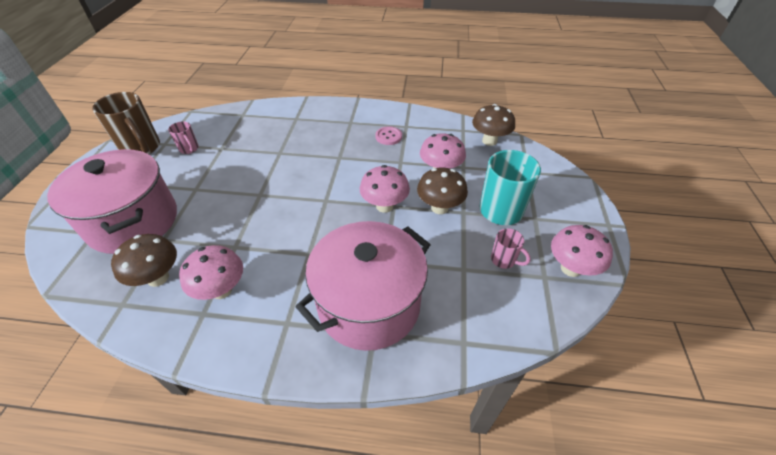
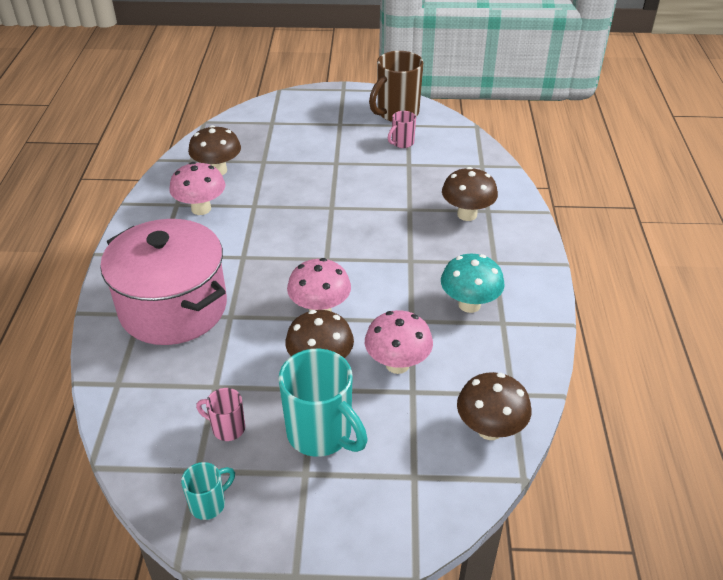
camera: 85 degrees right, 5 degrees down
pink pot [47,149,177,254] -> none
pink button [375,126,402,145] -> turquoise mushroom [441,254,505,313]
pink mug [491,228,531,269] -> pink mug turned 75 degrees clockwise [196,388,245,441]
pink mushroom [551,225,613,277] -> turquoise mug [181,462,235,520]
none -> brown mushroom [442,167,498,221]

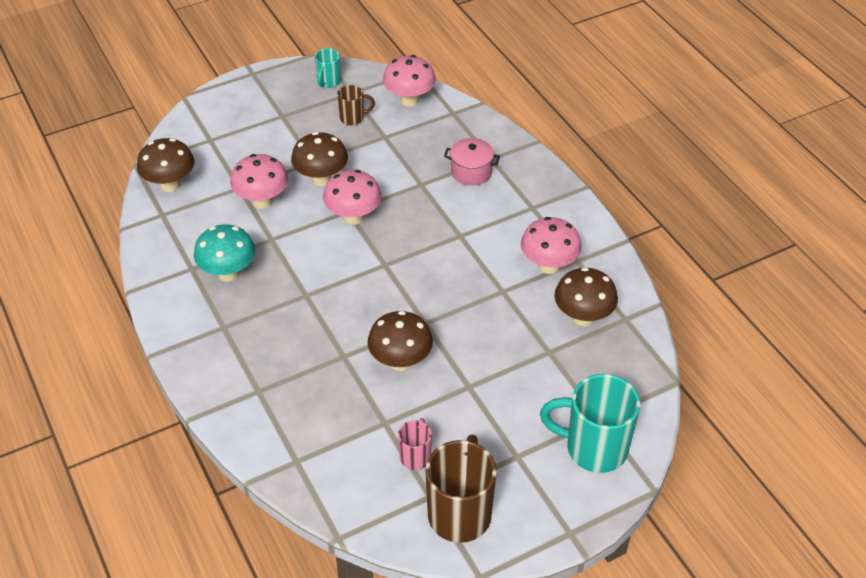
camera: 150 degrees right, 5 degrees up
pink pot [100,219,227,345] -> pink pot [444,138,500,186], size x0.43
pink mug [196,388,245,441] -> brown mug [337,85,375,125]
turquoise mug [279,349,367,457] -> turquoise mug moved to [540,374,640,473]
brown mushroom [442,167,498,221] -> brown mushroom moved to [367,311,433,371]
none -> pink mushroom [383,55,436,107]

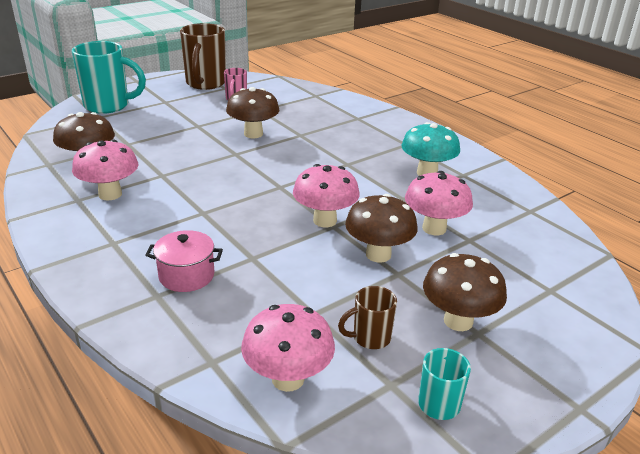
camera: 170 degrees right, 15 degrees down
brown mushroom [137,138,194,192] -> brown mushroom moved to [423,253,507,331]

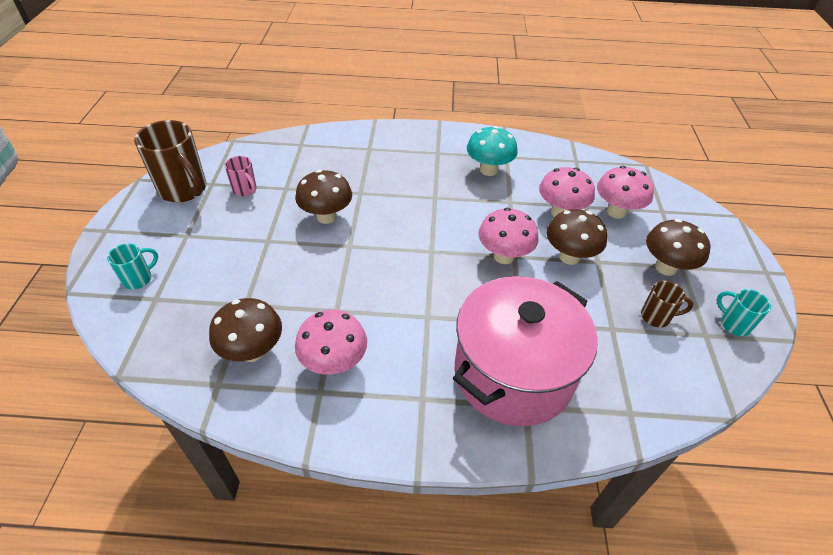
camera: 50 degrees left, 15 degrees up
turquoise mug [72,41,146,114] -> turquoise mug [107,243,158,289], size x0.51
pink pot [145,230,223,292] -> pink pot [453,276,598,427], size x2.33
pink mushroom [241,304,335,392] -> pink mushroom moved to [597,166,654,219]
brown mug [338,286,397,349] -> brown mug turned 105 degrees counterclockwise [641,281,693,327]

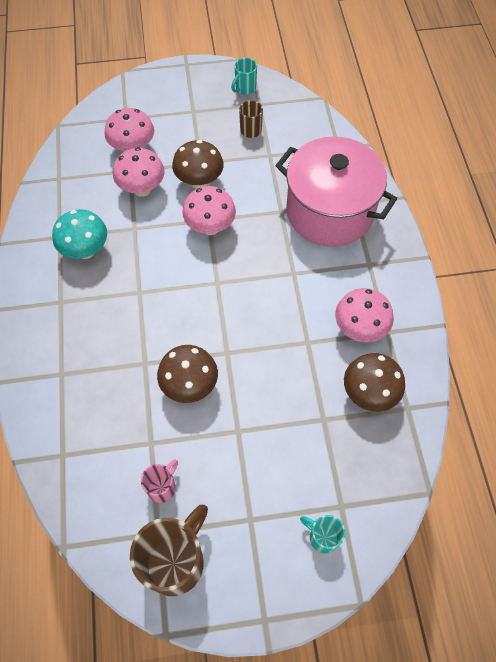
camera: 100 degrees left, 15 degrees up
brown mushroom [646,219,710,276] -> none

